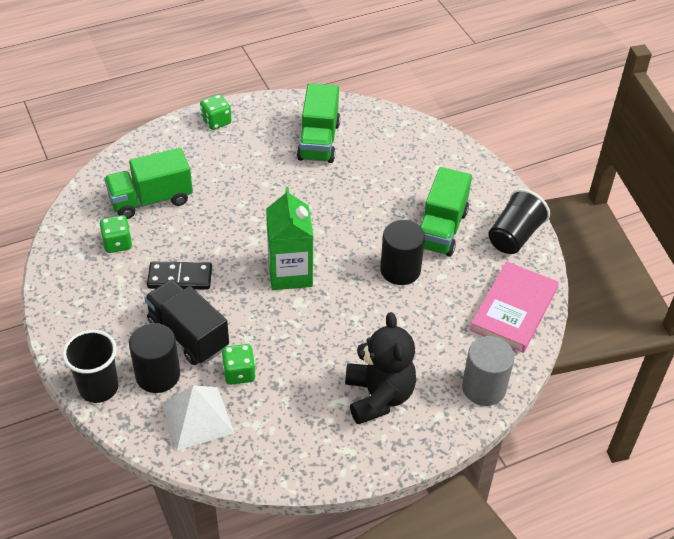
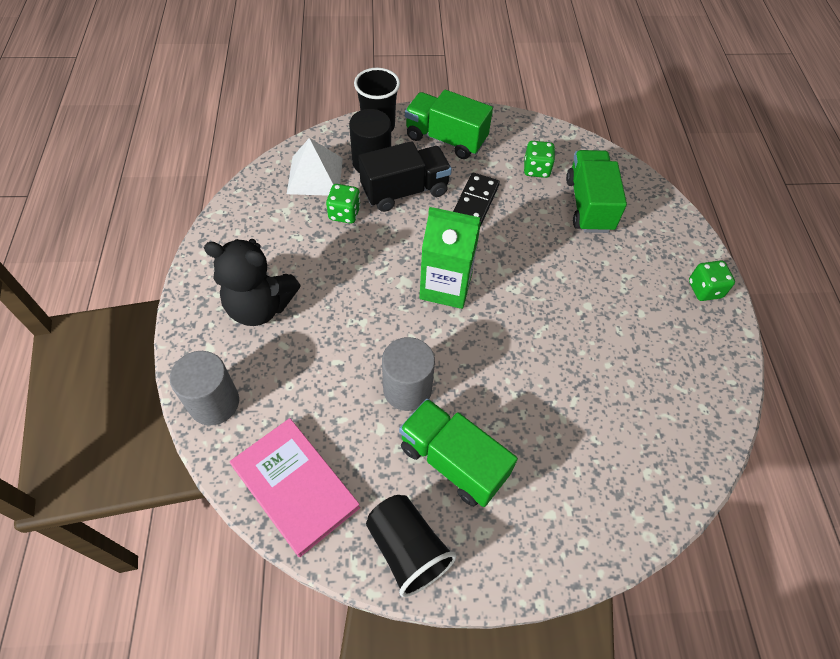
camera: 110 degrees right, 10 degrees up
green truck [297,83,340,163] -> green truck moved to [405,90,493,159]
black cylinder [380,220,425,285] -> grey cylinder [382,337,435,411]

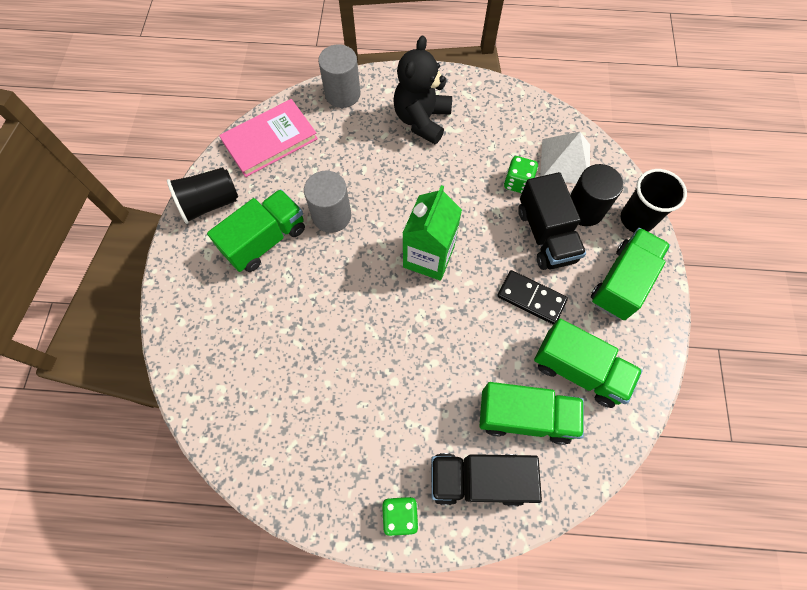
camera: 100 degrees right, 10 degrees up
green dice [524,141,555,178] -> green truck [534,319,643,408]
none -> black truck [431,453,542,506]

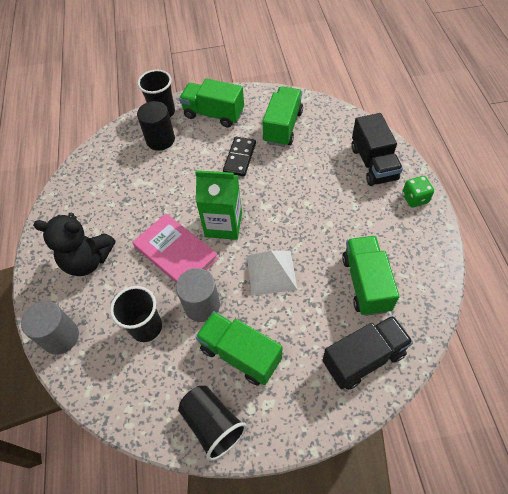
camera: 100 degrees left, 10 degrees down
pink book [219,99,318,177] -> pink book moved to [132,213,219,283]
green truck [479,382,584,445] -> green truck moved to [342,236,399,316]
green dice [504,156,538,193] -> none
black truck [518,172,586,270] -> black truck moved to [323,315,413,390]
white pyramid [540,132,590,184] -> white pyramid moved to [247,250,298,296]
none -> black cup [110,286,162,342]

